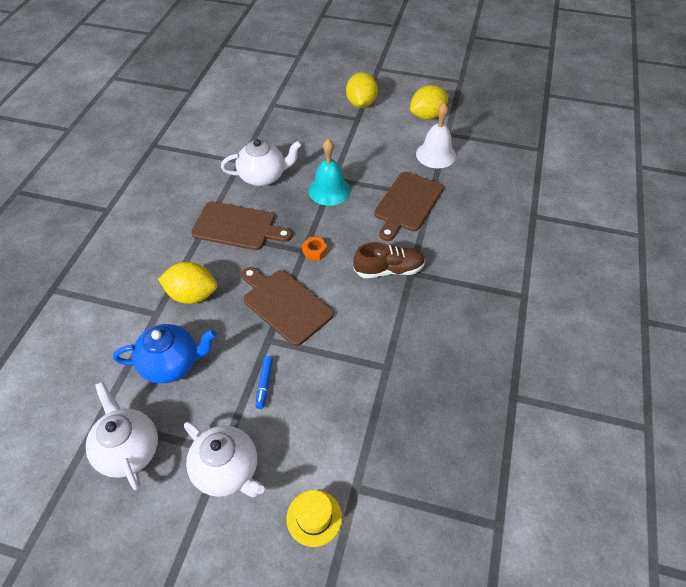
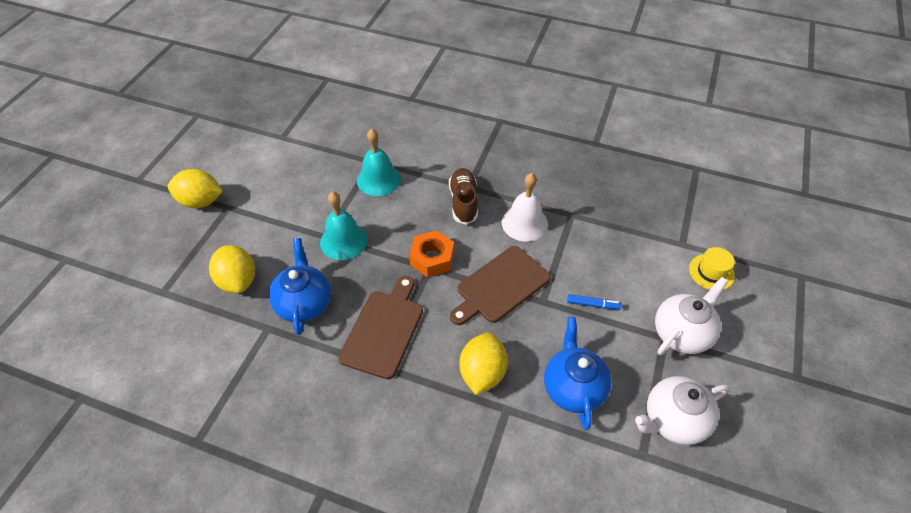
camera: 85 degrees left, 0 degrees up
white teapot [221,139,302,186] -> blue teapot [269,238,331,335]
orange nut [302,237,327,260] -> orange nut [409,230,454,277], size x1.73
brown cutting board [374,172,444,241] -> turquoise bell [357,129,401,196]
yellow lemon [410,85,448,120] -> yellow lemon moved to [209,245,255,293]
white bell [416,103,456,168] -> white bell moved to [502,173,548,242]

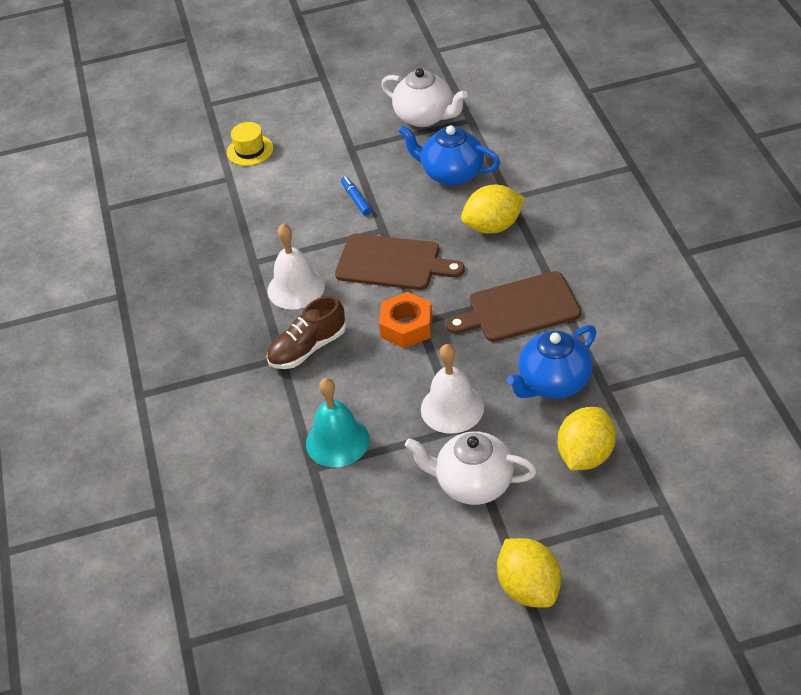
camera: 120 degrees left, 5 degrees down
turquoise bell [320,192,368,260] -> white bell [421,344,484,434]
blue teapot [544,317,612,430] -> blue teapot turned 60 degrees clockwise [399,125,500,186]
white teapot [655,277,728,355] -> white teapot moved to [405,432,537,505]

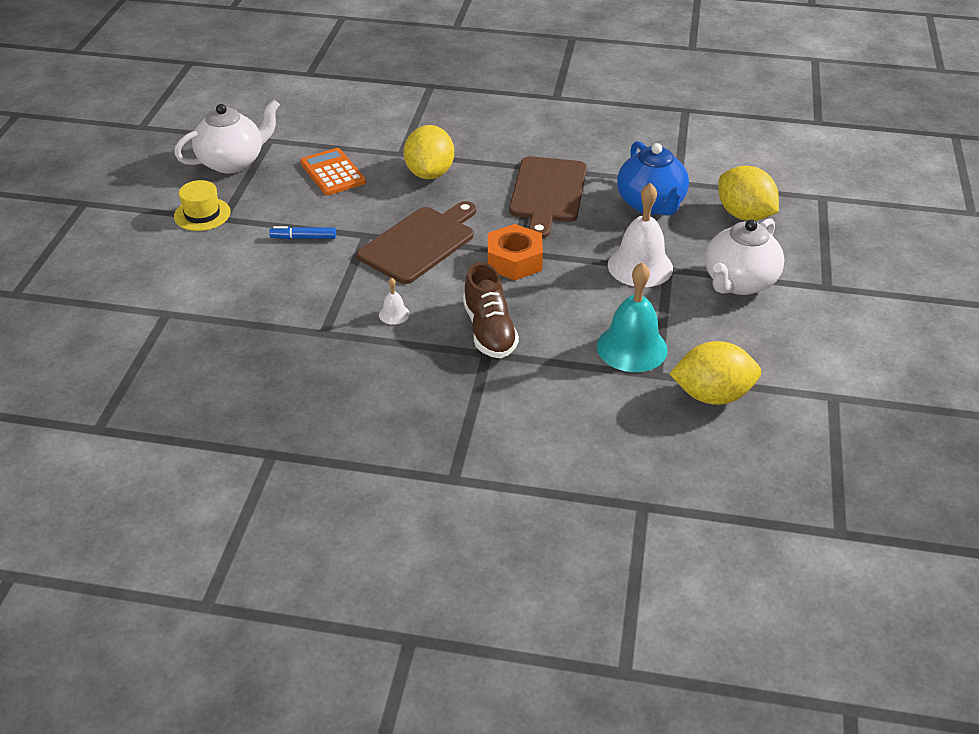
camera: 70 degrees left, 5 degrees down
yellow hat [227,122,273,166] -> yellow hat moved to [174,180,231,231]
white bell [268,224,325,310] -> white bell [379,277,410,325], size x0.45
blue teapot [399,125,500,186] -> orange calculator [300,148,366,195]
yellow lemon [497,538,561,608] -> yellow lemon moved to [670,341,761,405]

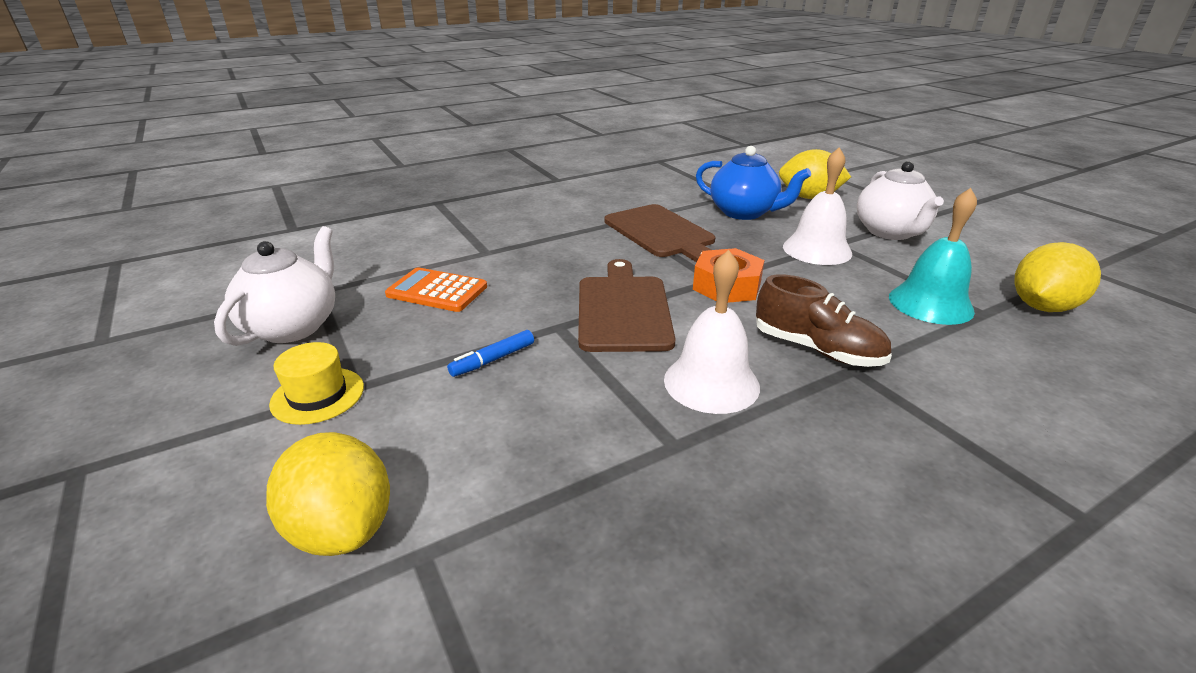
camera: 40 degrees left, 10 degrees down
white bell [379,277,410,325] -> white bell [664,250,760,414], size x2.22
yellow lemon [404,125,454,179] -> yellow lemon moved to [266,432,390,556]

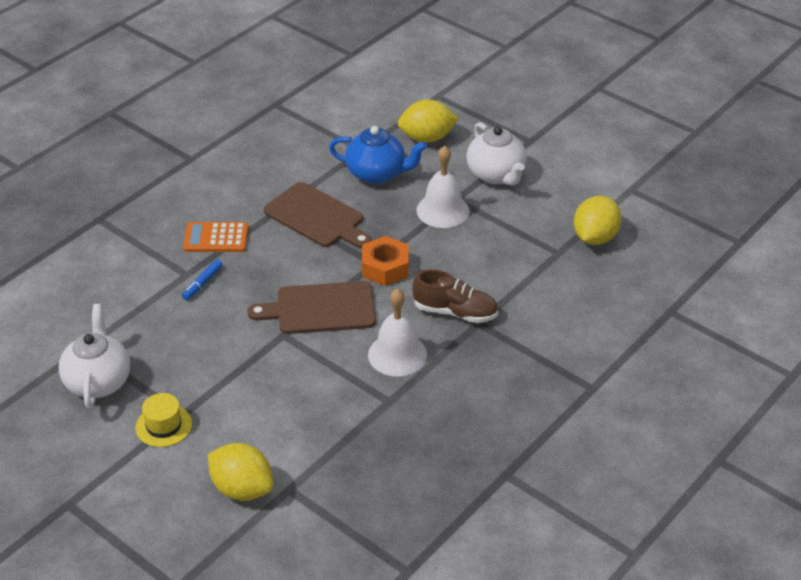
camera: 20 degrees left, 10 degrees up
orange calculator [385,267,487,312] -> orange calculator moved to [183,222,249,252]
blue marker [447,330,534,377] -> blue marker moved to [182,259,223,300]
brown cutting board [578,259,676,352] -> brown cutting board turned 75 degrees counterclockwise [248,281,376,334]
turquoise bell [889,188,977,325] -> none

